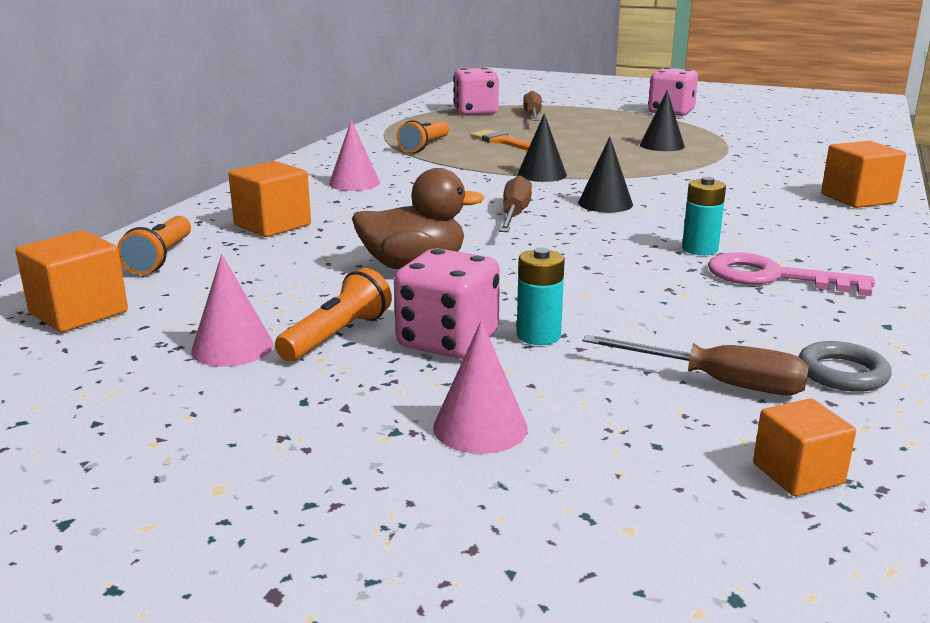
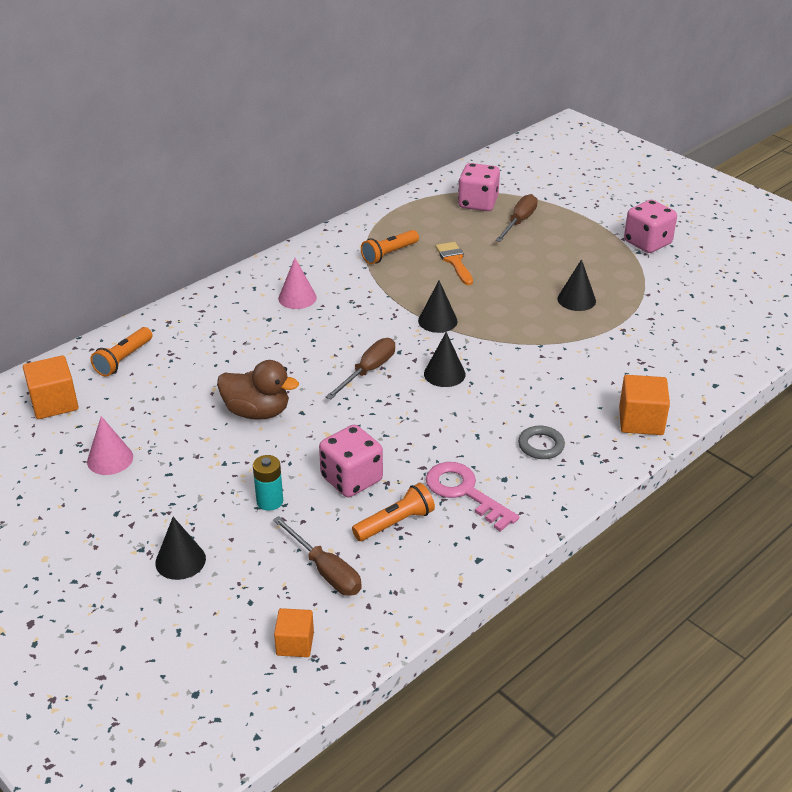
camera: 25 degrees right, 15 degrees up
orange cube [228,161,311,237] -> none
orange flashlight [275,268,392,362] -> orange flashlight moved to [352,483,435,541]
pink dice [394,248,500,359] -> pink dice moved to [319,425,383,497]
pink cone [433,320,528,454] -> black cone [155,517,206,580]
turquoise battery [682,177,726,255] -> none
grey ring [798,341,892,392] -> grey ring moved to [518,426,565,459]

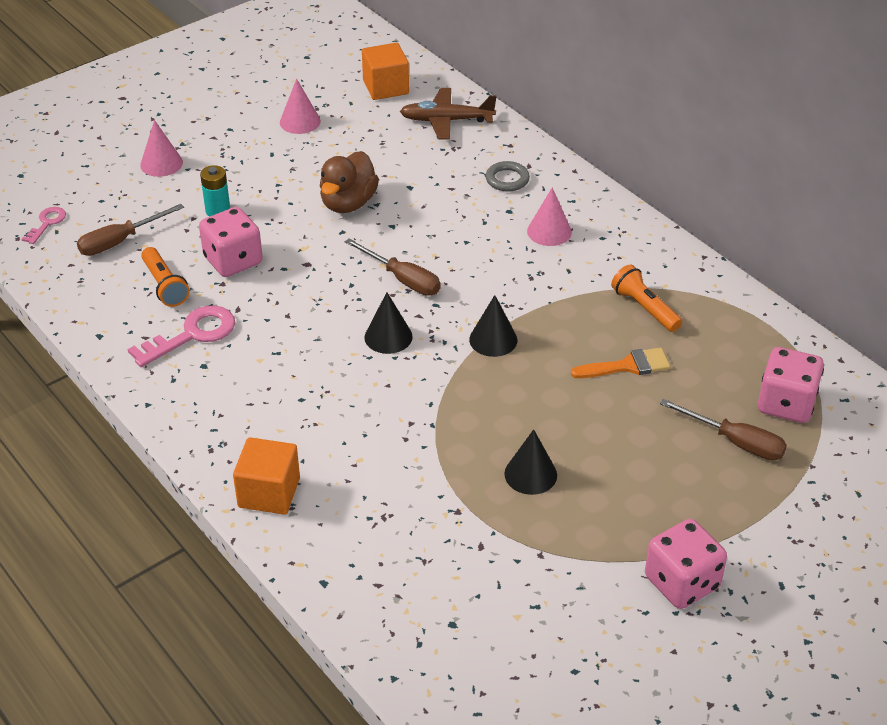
camera: 95 degrees right, 5 degrees up
orange flashlight [90,327,153,377] -> brown plane [400,88,497,140]
black cone [155,517,206,580] -> pink cone [140,120,183,177]
orange cube [274,608,314,657] -> pink key [22,207,66,244]
grey ring [518,426,565,459] -> grey ring moved to [486,161,530,192]

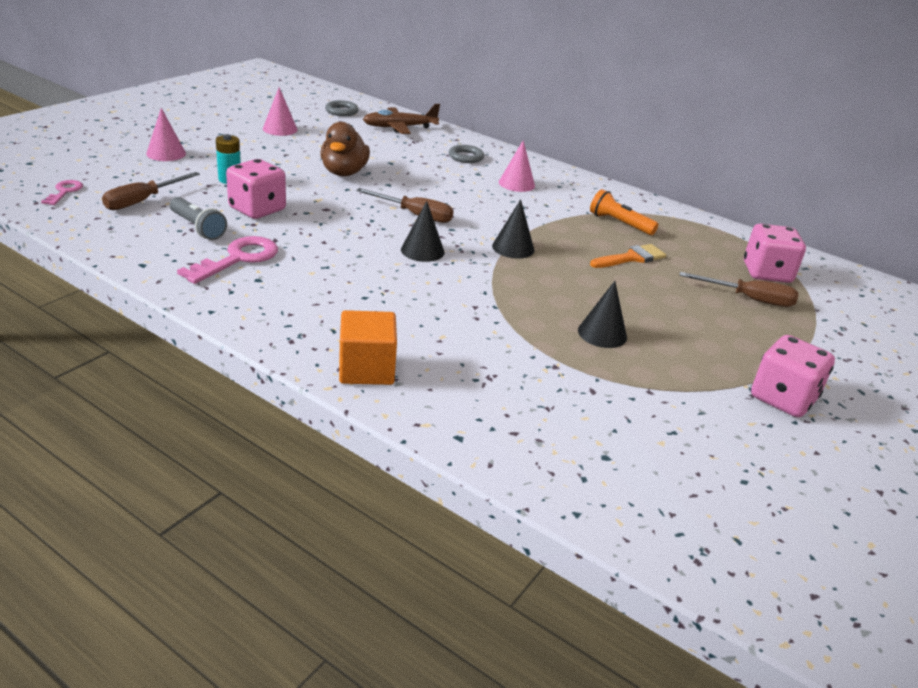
camera: 20 degrees left, 10 degrees down
orange flashlight [141,247,190,307] -> grey flashlight [170,197,227,240]
orange cube [362,43,409,100] -> grey ring [325,100,359,116]

